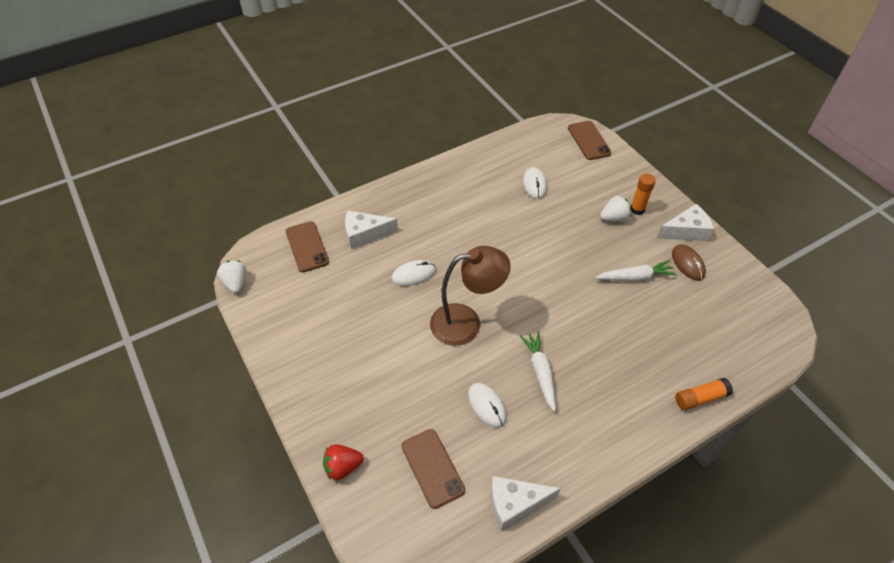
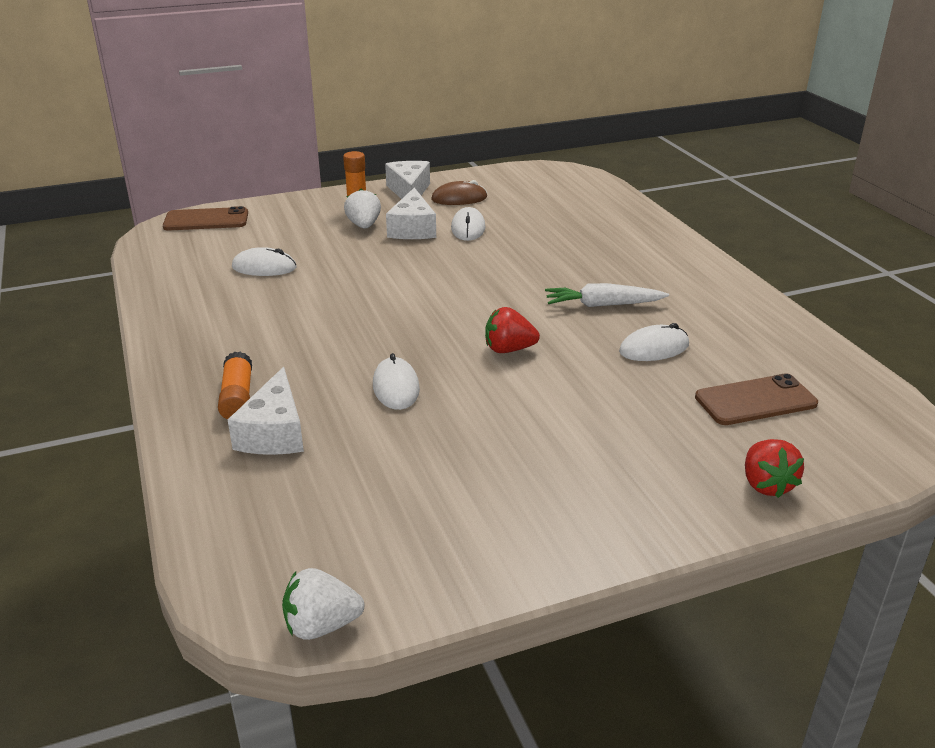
camera: 80 degrees left, 20 degrees down
brown phone [286,221,329,272] -> none
brown lamp [430,246,511,346] -> red strawberry [485,307,540,353]
white cheese [491,476,561,531] -> white cheese moved to [386,188,436,239]
white carrot [595,260,677,281] -> white mouse [451,207,485,241]
orange glue stick [675,378,733,410] -> orange glue stick moved to [218,352,252,419]

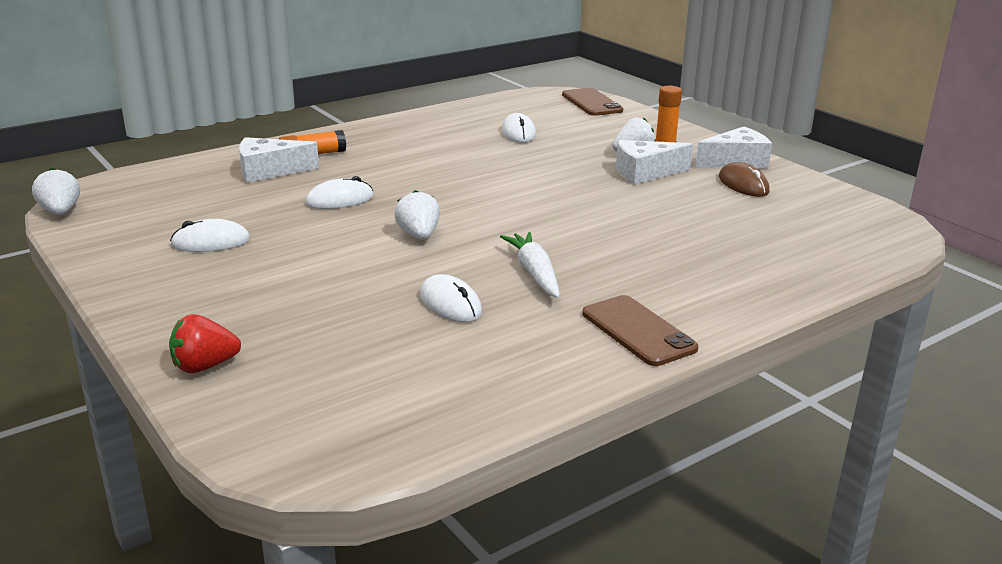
camera: 75 degrees right, 5 degrees down
white mouse [451,207,485,241] -> white mouse moved to [170,219,250,252]
red strawberry [485,307,540,353] -> white strawberry [394,190,440,240]
brown phone [695,374,818,425] -> brown phone moved to [582,295,698,366]

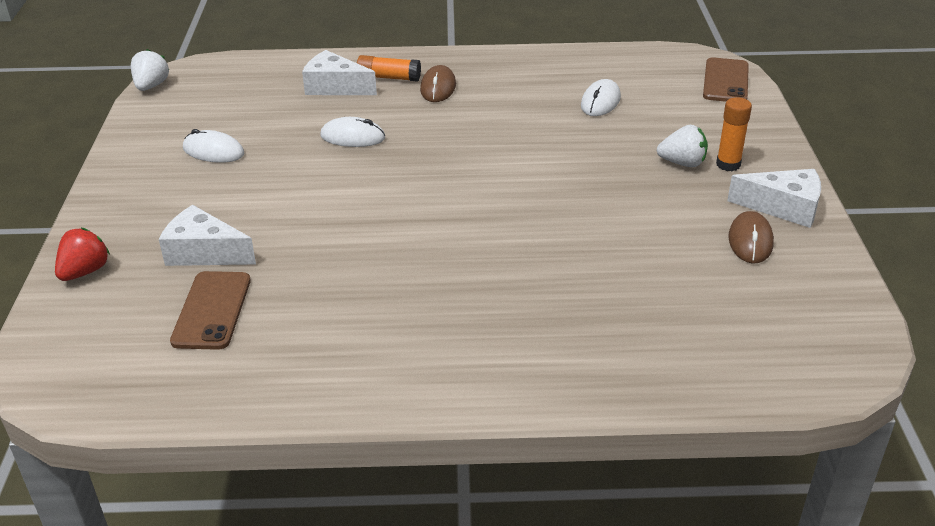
camera: 35 degrees right, 10 degrees up
red strawberry [169,314,241,373] -> red strawberry turned 105 degrees clockwise [55,228,110,281]
white strawberry [394,190,440,240] -> none
white mouse [420,274,482,322] -> none
white carrot [500,232,560,298] -> none
brown phone [582,295,698,366] -> brown phone moved to [170,271,251,350]
white cheese [616,140,693,185] -> white cheese moved to [159,205,256,266]
none -> brown mouse [420,65,456,102]

